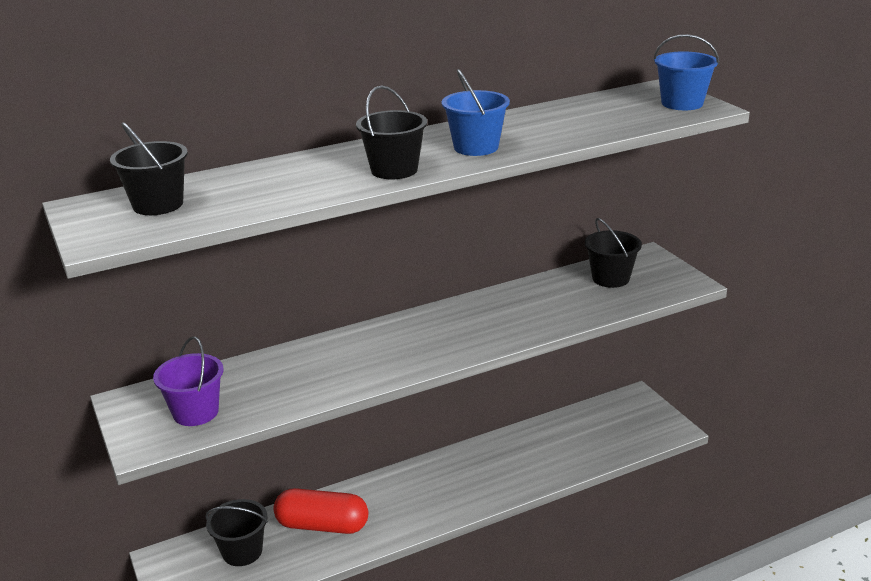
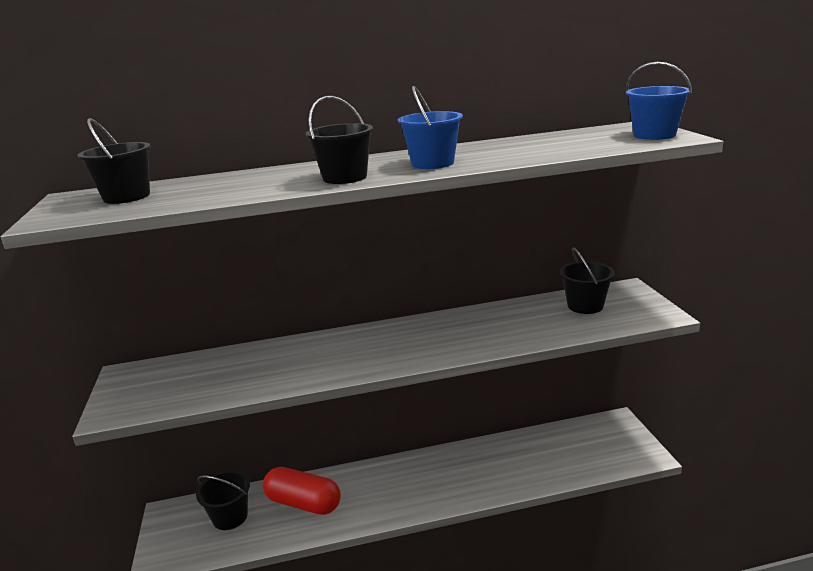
camera: 15 degrees right, 5 degrees down
purple bucket [153,336,223,426] -> none

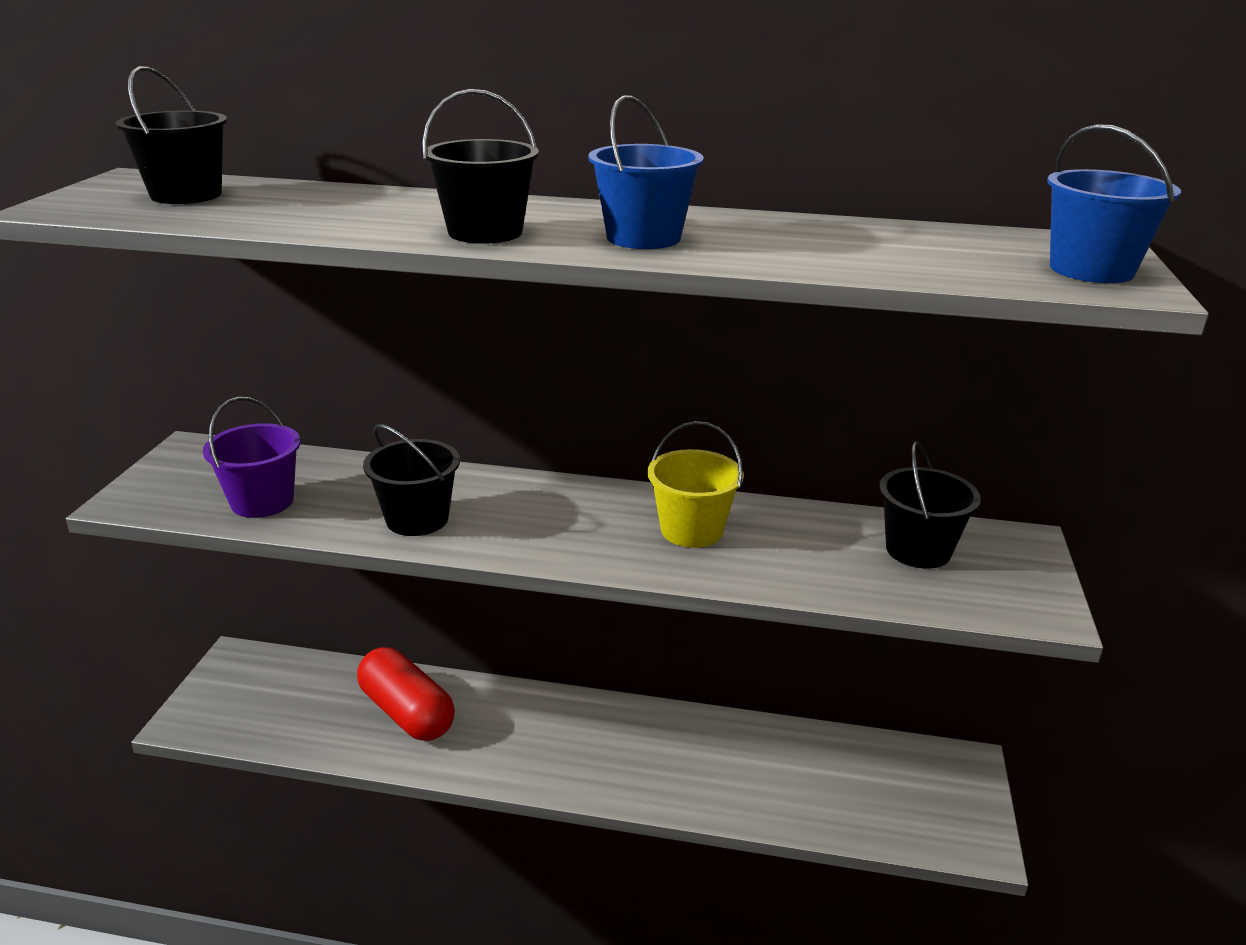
camera: 20 degrees right, 5 degrees up
black bucket [196,470,250,530] -> black bucket moved to [363,424,460,536]
none -> purple bucket [203,397,301,518]
none -> yellow bucket [648,421,744,548]

